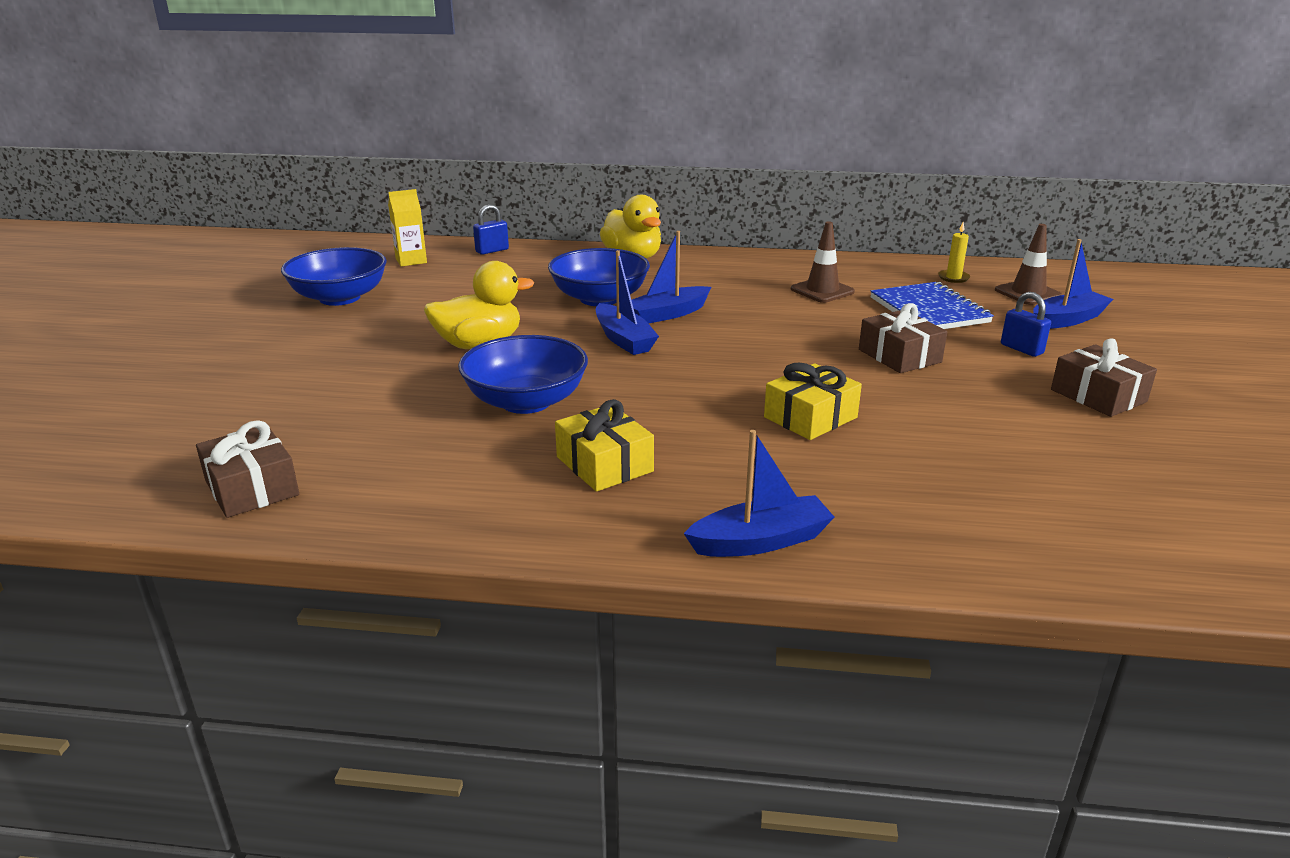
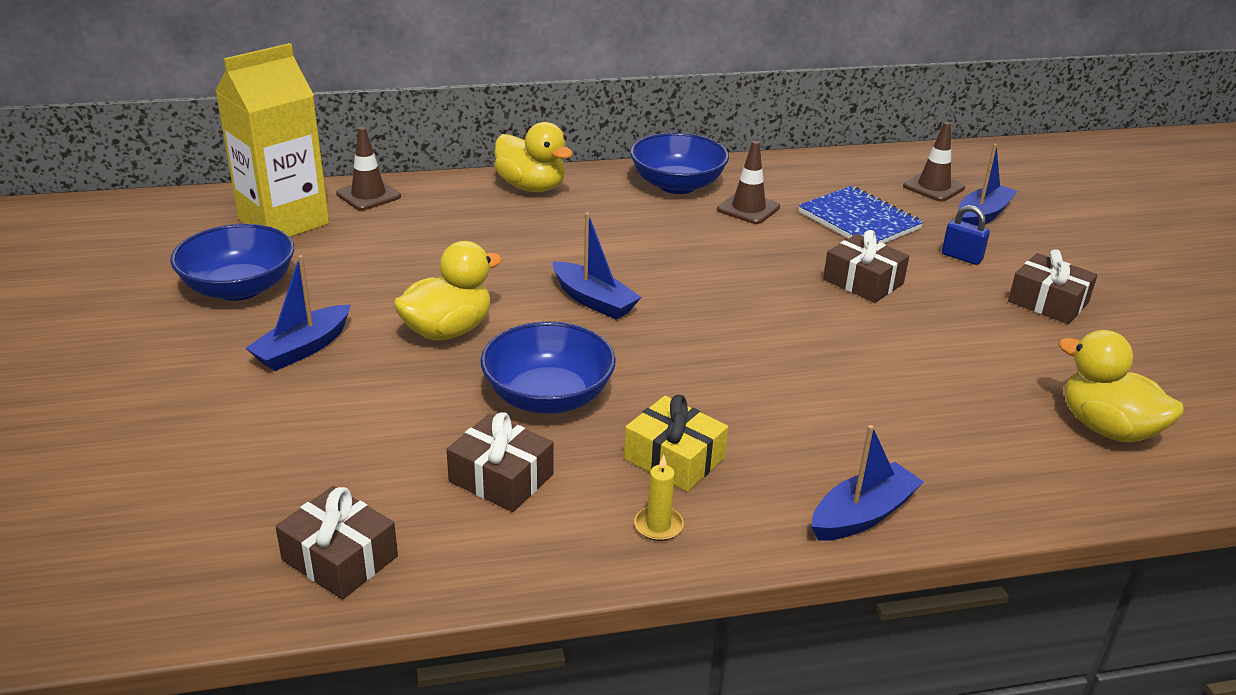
camera: 20 degrees left, 5 degrees up
yellow carton [388,189,427,267] -> yellow carton [215,43,329,237], size x2.13
blue padlock [473,204,509,255] -> brown traffic cone [336,127,401,211]
blue bowl [548,248,650,306] -> blue bowl moved to [630,133,729,194]
blue boat [631,231,711,324] -> blue boat moved to [246,255,351,371]
yellow gift [764,363,862,440] -> none
yellow candle [938,222,970,283] -> yellow candle moved to [634,455,684,541]
none -> brown gift [446,412,554,512]
none -> yellow duck [1058,330,1184,442]

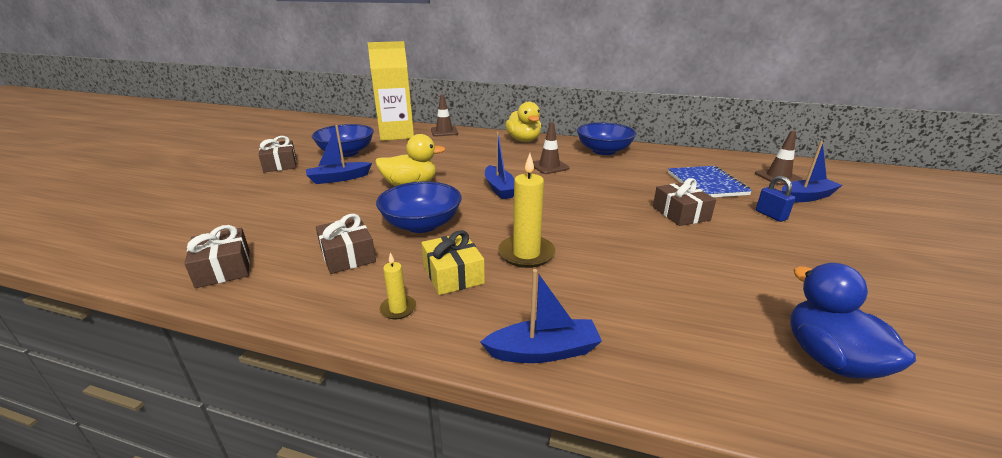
camera: 30 degrees right, 5 degrees down
brown traffic cone [717,141,780,224] -> brown traffic cone moved to [533,122,569,174]
brown gift [1008,249,1098,324] -> brown gift moved to [258,136,297,172]
yellow duck [1058,330,1184,442] -> blue duck [790,263,916,379]
none -> yellow candle [498,153,555,268]

